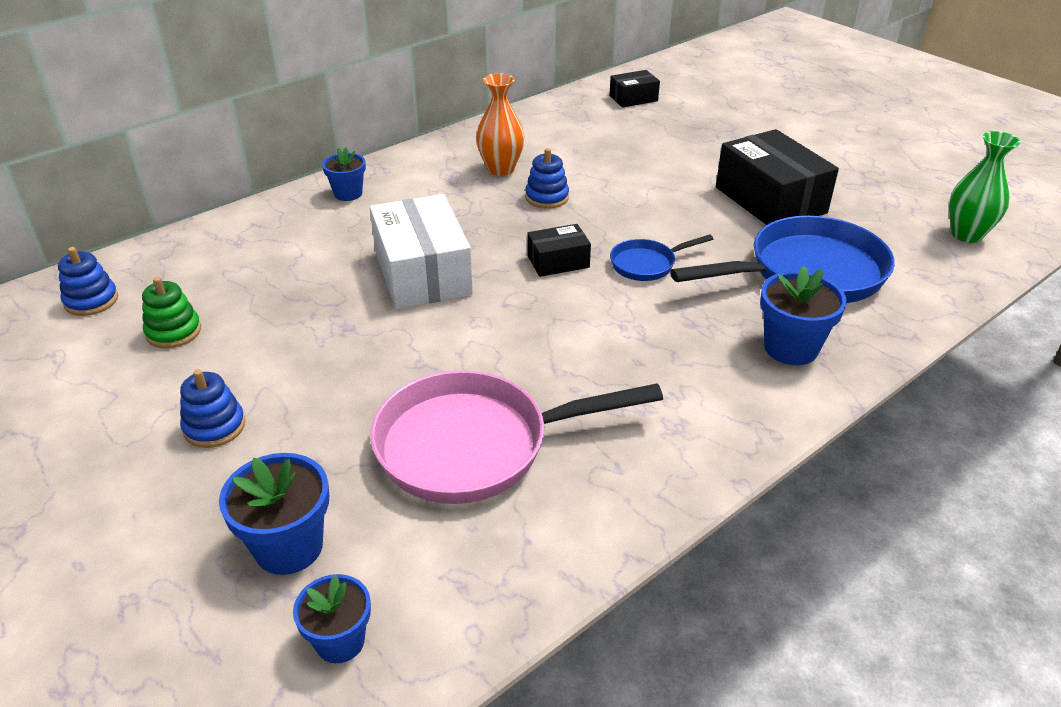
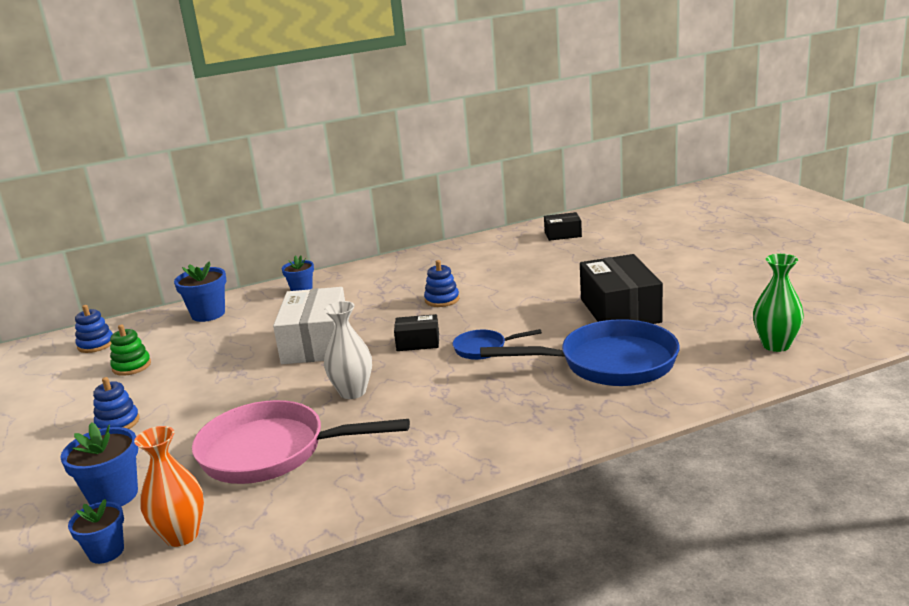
camera: 20 degrees right, 15 degrees down
orange vase [476,73,524,176] -> orange vase moved to [134,426,204,547]
blue flower pot [760,266,847,365] -> blue flower pot moved to [174,261,226,322]
none -> white vase [324,301,372,399]

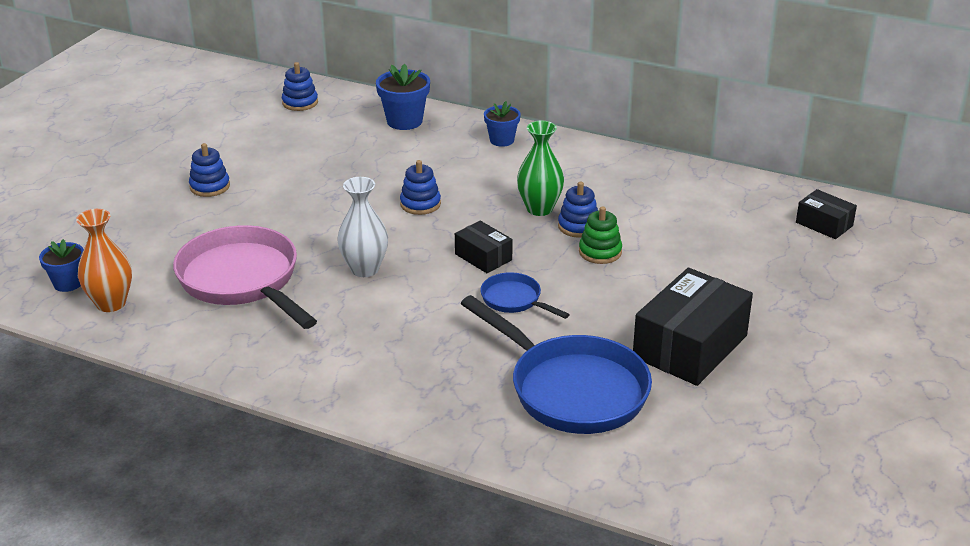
camera: 45 degrees right, 10 degrees up
blue flower pot [60,422,138,507] -> none
green stacking toy [110,325,151,376] -> green stacking toy moved to [579,206,622,264]
white box [273,287,345,364] -> blue stacking toy [400,160,441,215]
green vase [753,254,804,352] -> green vase moved to [517,121,564,216]

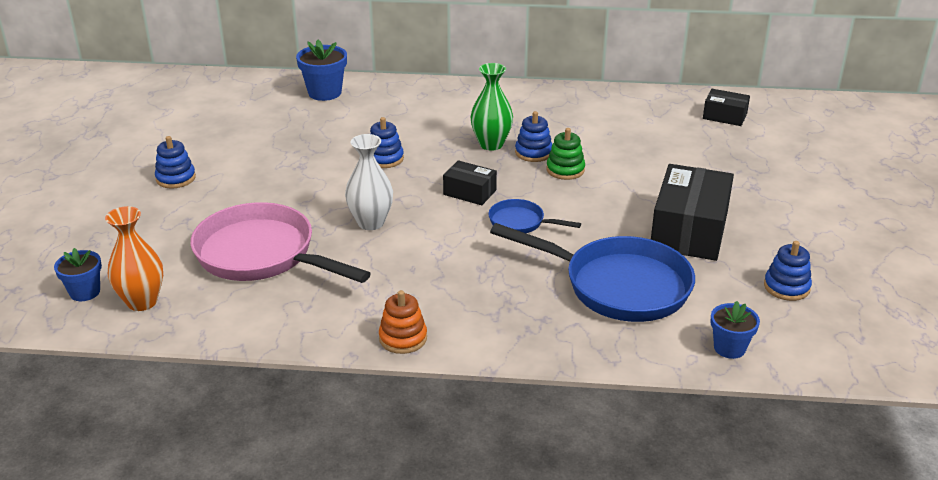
camera: 20 degrees left, 0 degrees up
blue stacking toy [282,62,318,111] -> blue stacking toy moved to [764,241,812,301]
blue flower pot [484,101,520,147] -> blue flower pot moved to [710,301,760,359]
none -> orange stacking toy [379,290,427,354]

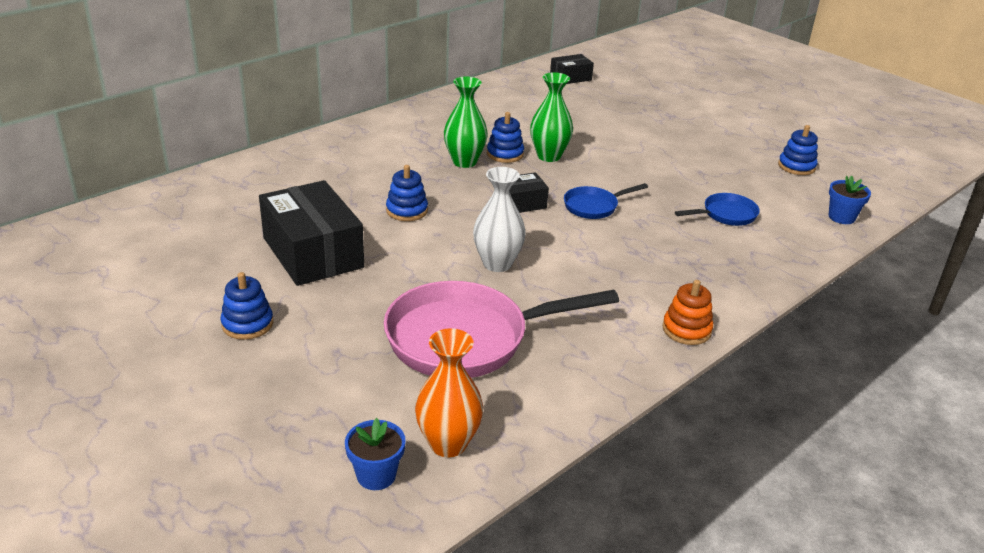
camera: 50 degrees left, 0 degrees up
blue flower pot [296,40,347,101] -> none
blue pan [490,223,695,322] -> blue pan [675,193,760,226], size x0.48
green stacking toy [546,128,585,180] -> green vase [530,72,573,162]
black box [651,164,734,261] -> black box moved to [259,180,364,286]

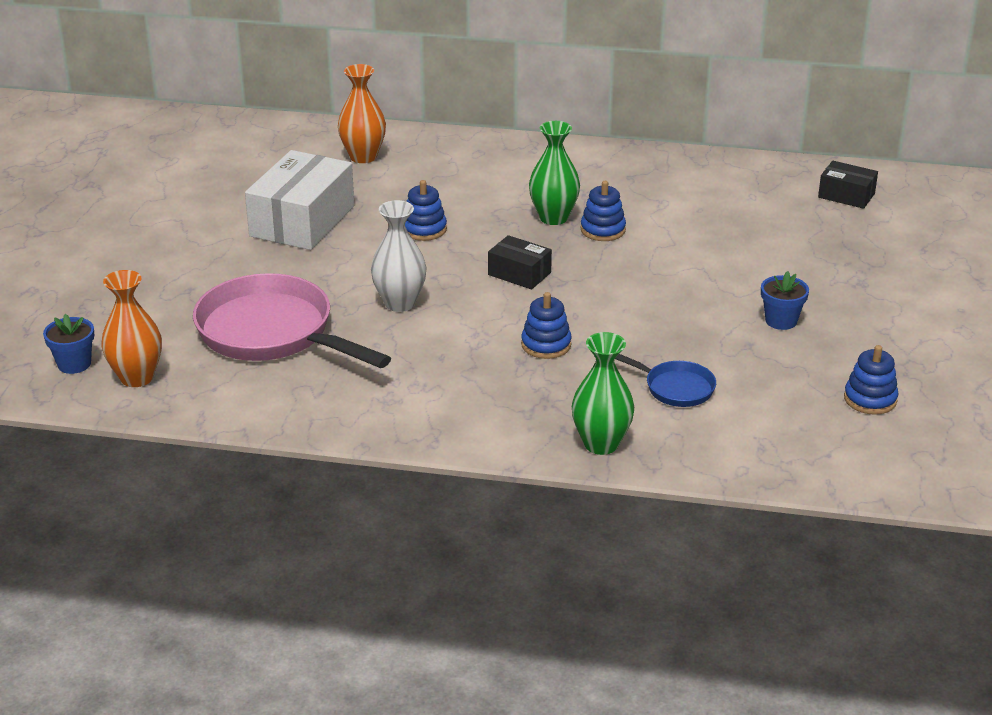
camera: 55 degrees right, 0 degrees up
blue stacking toy [221,272,273,340] -> blue stacking toy moved to [521,292,571,359]
black box [259,180,364,286] -> white box [245,150,354,250]
green vase [530,72,573,162] -> green vase moved to [572,332,634,455]
blue pan [564,183,648,219] -> none
orange stacking toy [662,280,713,345] -> none
blue flower pot [829,175,871,224] -> blue flower pot moved to [761,271,809,330]
none -> orange vase [338,64,386,163]

